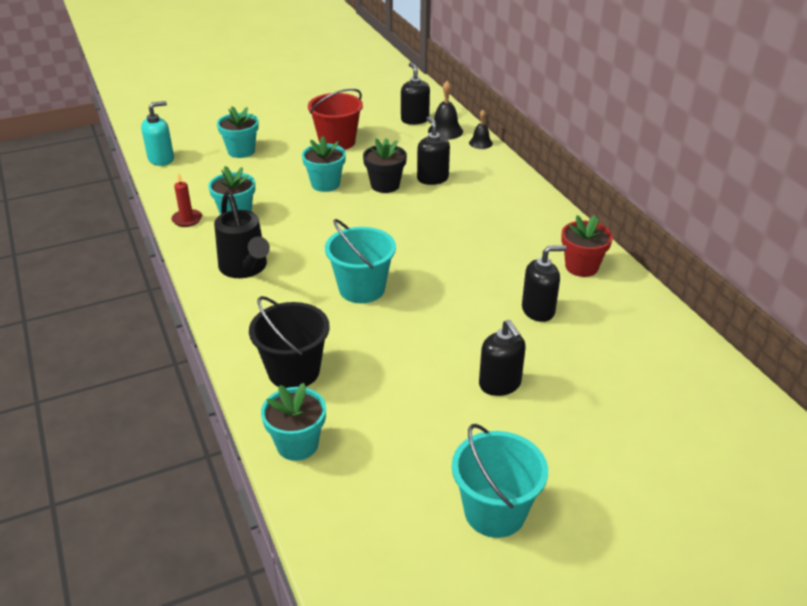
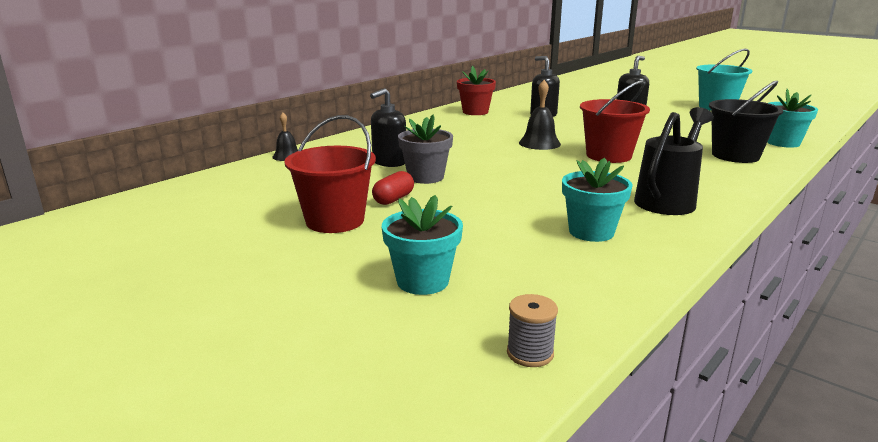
camera: 115 degrees left, 15 degrees down
turquoise soap dispenser [141,101,174,166] -> grey spool [507,294,558,367]
red candle [171,173,202,227] -> none
turquoise flower pot [302,136,346,192] -> none
turquoise bucket [325,219,396,303] -> red bucket [580,81,650,163]
black flower pot [363,138,407,193] -> grey flower pot [398,114,453,184]
black soap dispenser [401,62,430,125] -> none
black bell [428,80,463,140] -> black bell moved to [519,80,561,150]
none -> red capsule [372,171,414,205]

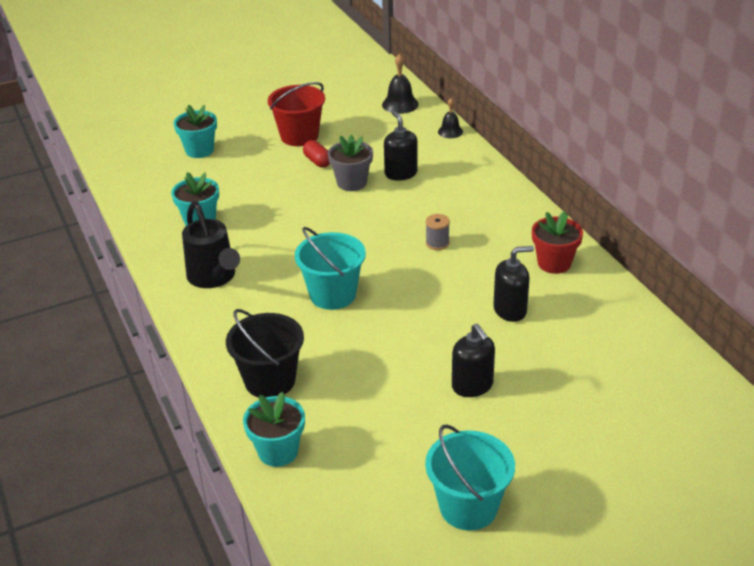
camera: 115 degrees right, 15 degrees up
grey spool [507,294,558,367] -> grey spool moved to [426,214,450,250]
black bell [519,80,561,150] -> black bell moved to [382,54,419,114]
red bucket [580,81,650,163] -> turquoise bucket [295,227,366,310]

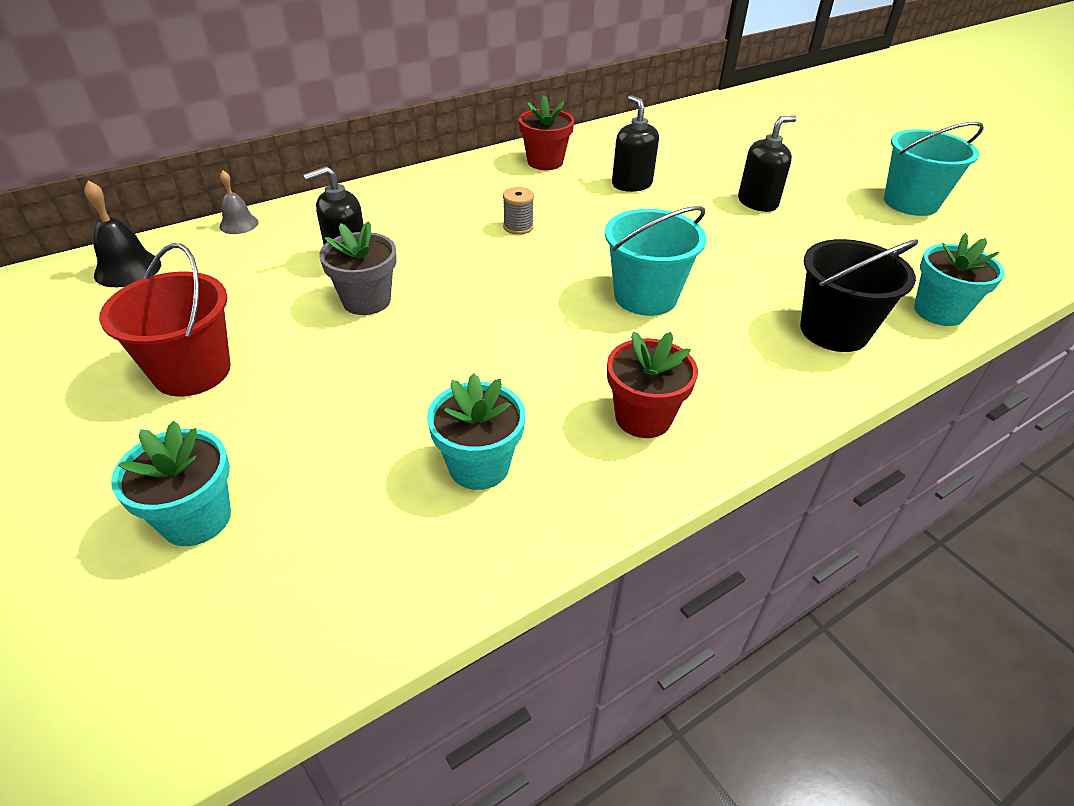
camera: 100 degrees left, 5 degrees up
black watering can [182,201,240,288] -> red flower pot [607,332,698,438]
red capsule [303,140,330,168] -> none
black bell [438,98,463,138] -> grey bell [220,171,259,234]

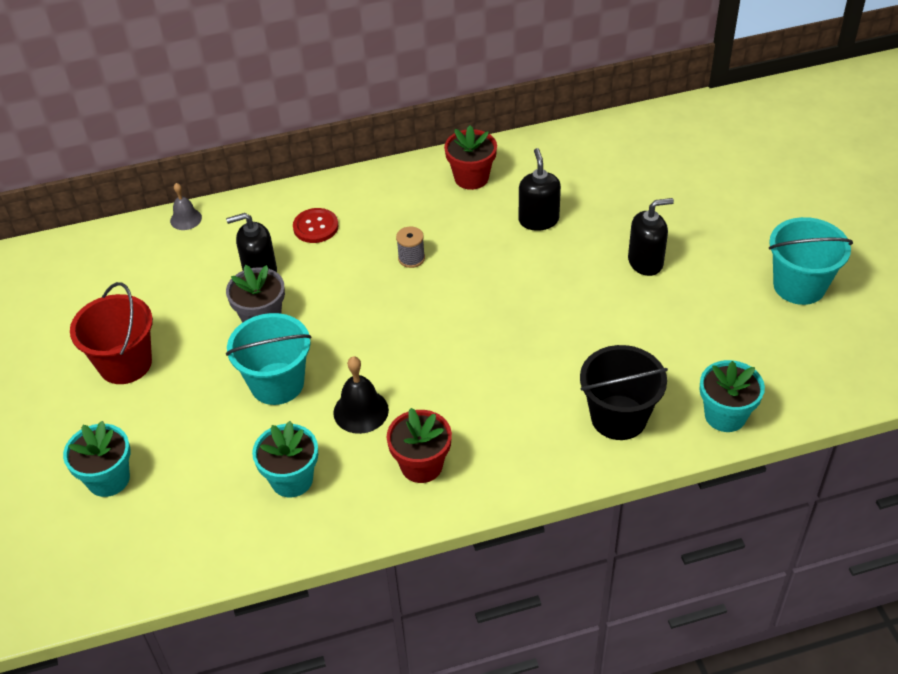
camera: 20 degrees right, 5 degrees up
black bell [84,180,161,287] -> black bell moved to [333,356,389,434]
turquoise bucket [605,206,706,316] -> turquoise bucket moved to [226,313,312,405]
none -> red button [293,208,339,243]

